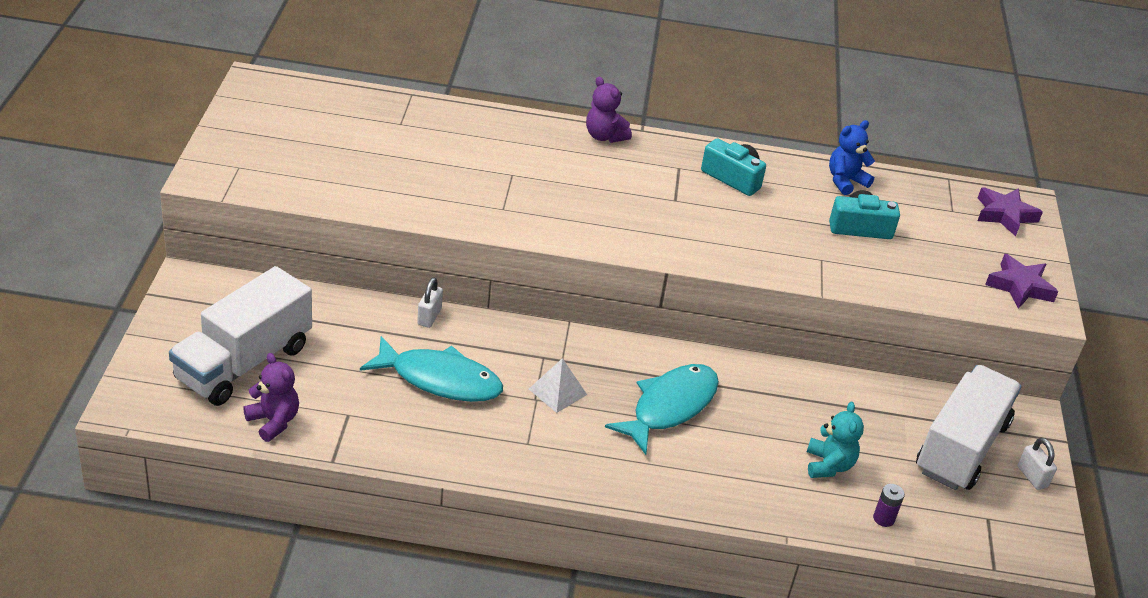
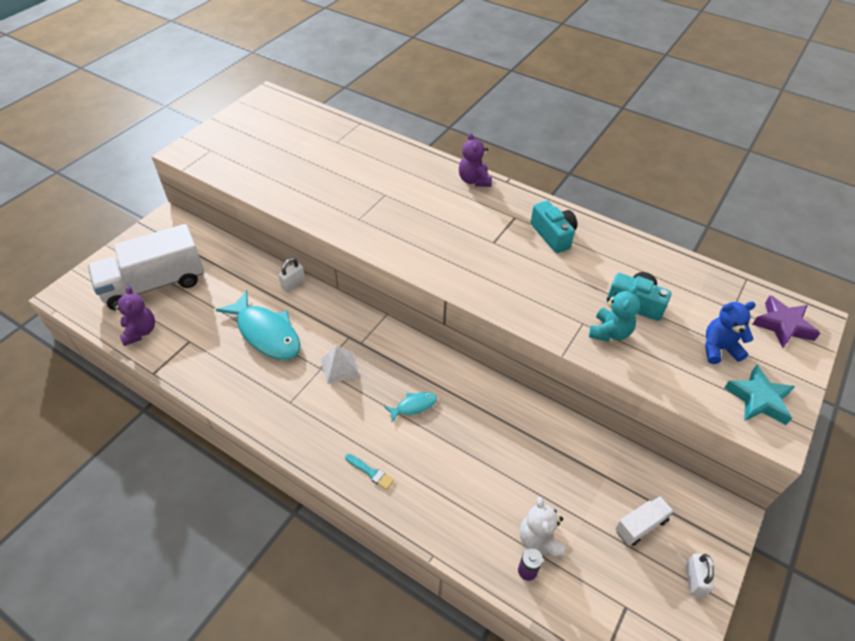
camera: 30 degrees right, 10 degrees up
turquoise fish [605,364,719,455] -> turquoise fish [385,392,437,422], size x0.47
turquoise teddy bear [807,402,864,478] -> turquoise teddy bear moved to [589,285,640,342]
blue teddy bear [829,120,875,195] -> blue teddy bear moved to [705,302,756,364]
white truck [916,365,1021,490] -> white truck [615,496,674,546], size x0.44
purple star [985,254,1058,309] -> turquoise star [724,365,795,425]
none -> turquoise brush [345,454,394,490]
none -> white teddy bear [520,497,565,557]

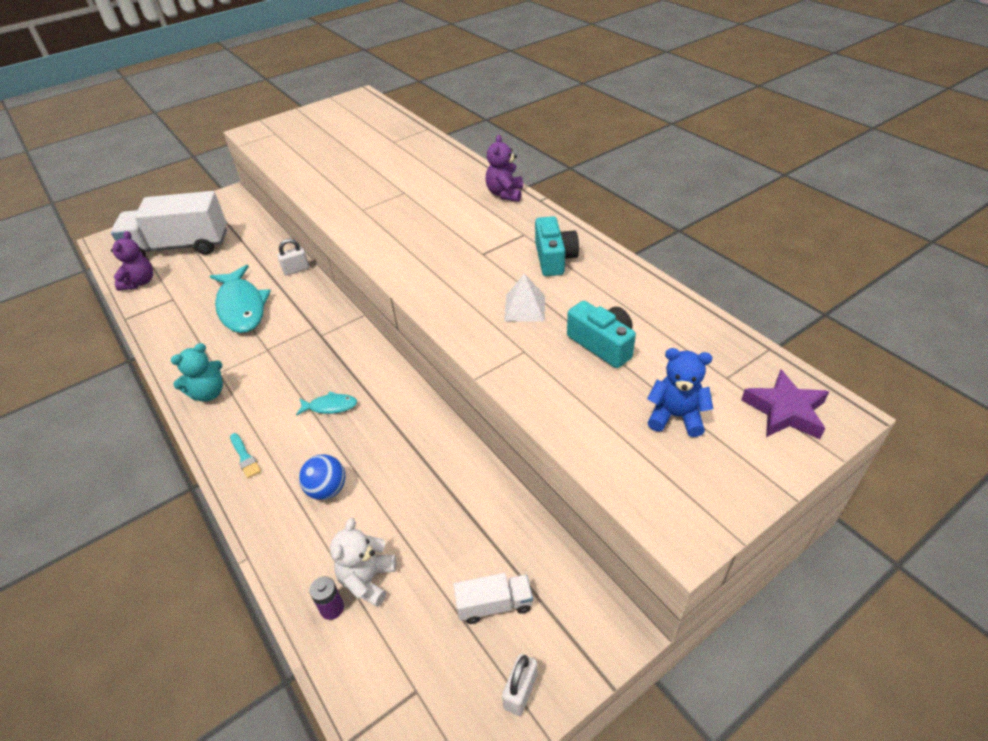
camera: 25 degrees right, 5 degrees down
white pyramid [321,346,359,384] -> white pyramid moved to [504,273,545,322]
turquoise teddy bear [589,285,640,342] -> turquoise teddy bear moved to [170,343,223,402]
turquoise star [724,365,795,425] -> none
none -> blue ball [299,454,345,500]

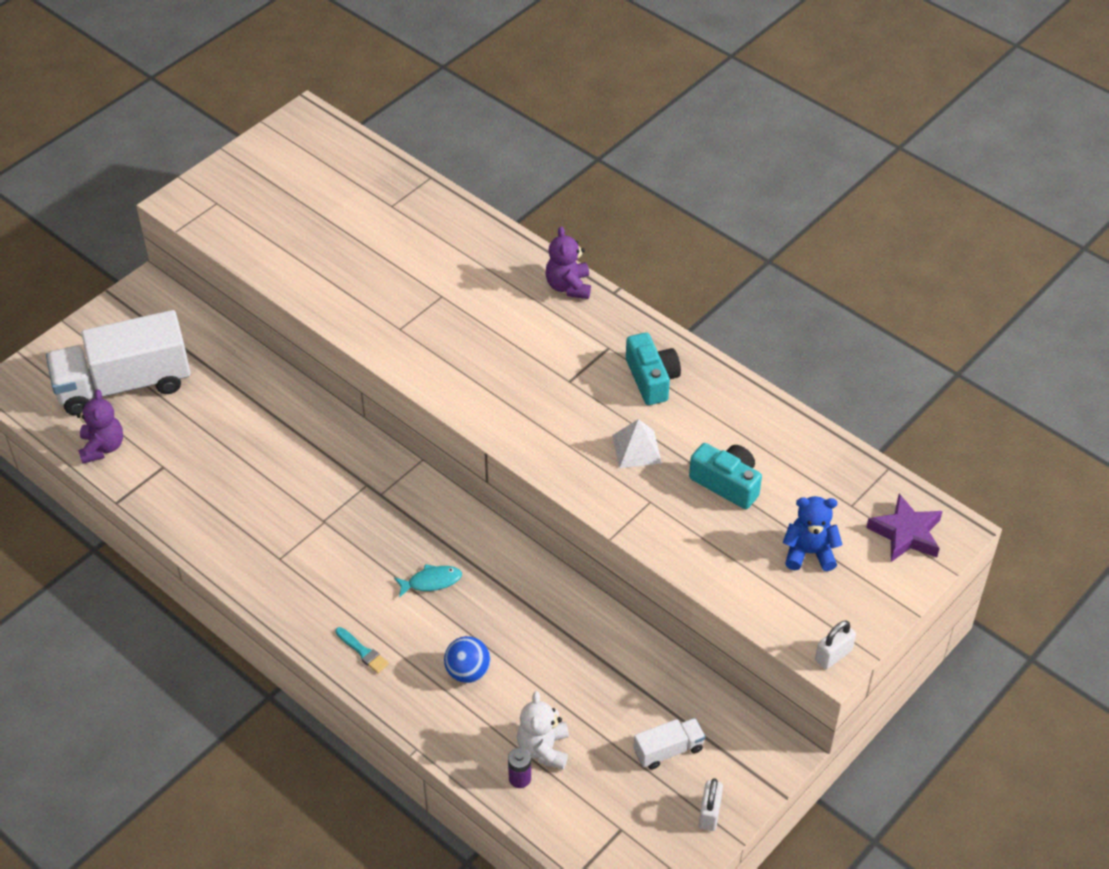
camera: 15 degrees left, 5 degrees up
turquoise teddy bear [170,343,223,402] -> none
turquoise fish [210,265,271,333] -> none
white padlock [277,239,309,276] -> white padlock moved to [815,621,856,669]

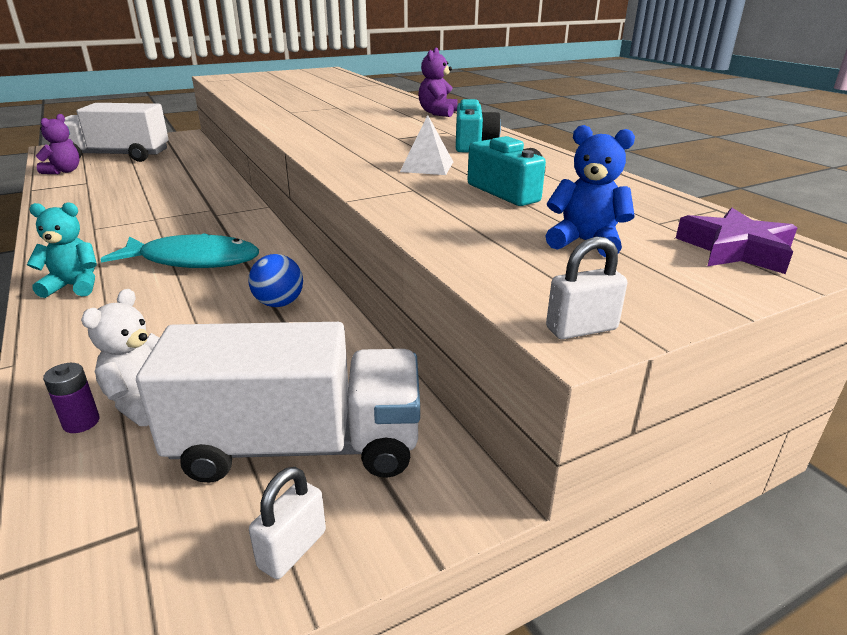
camera: 20 degrees right, 20 degrees down
turquoise brush [335,627,389,673] -> turquoise teddy bear [27,202,97,298]
turquoise fish [394,564,462,598] -> turquoise fish [100,233,259,268], size x2.14
blue ball [444,636,490,683] -> blue ball moved to [249,254,303,307]
white truck [633,718,705,769] -> white truck [136,322,420,483], size x2.26

